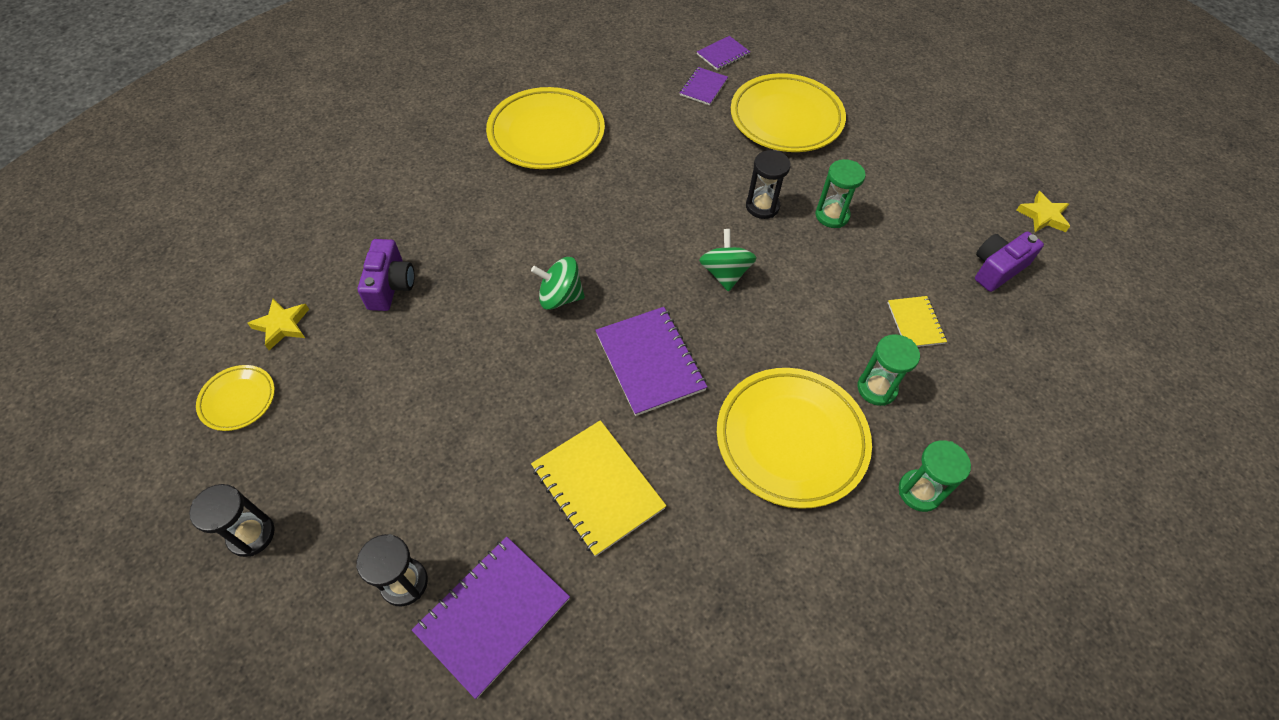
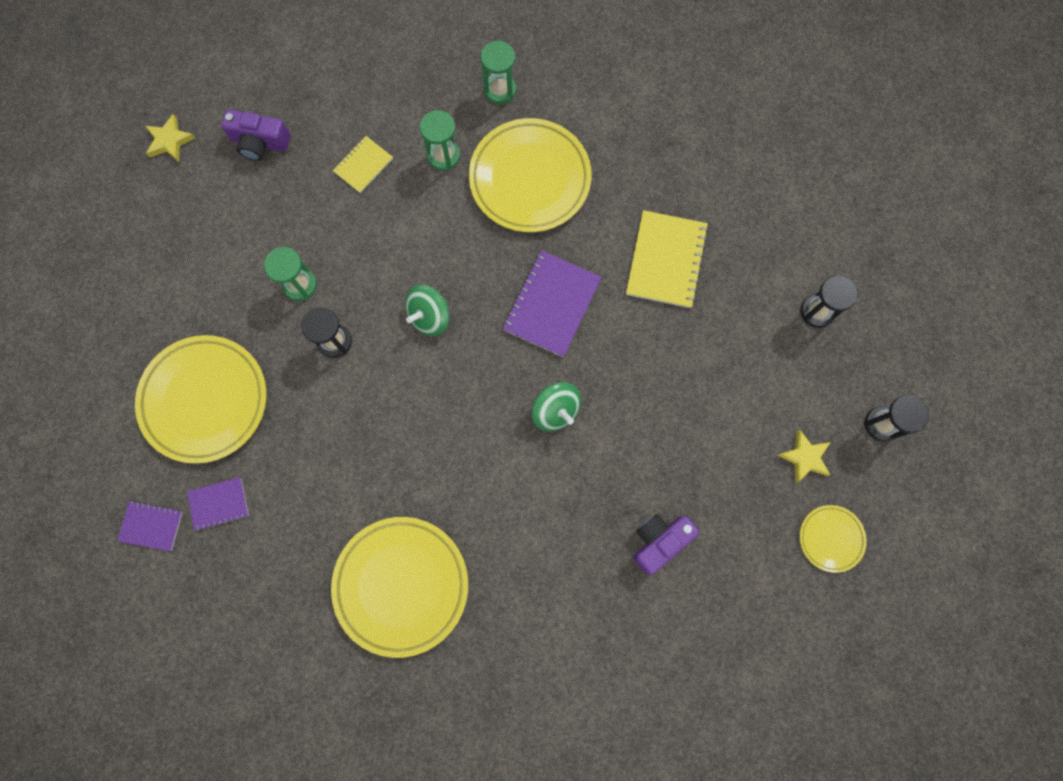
camera: 130 degrees left, 20 degrees up
yellow star [247,299,309,350] -> yellow star moved to [777,429,831,483]
purple notebook [412,537,570,699] -> none

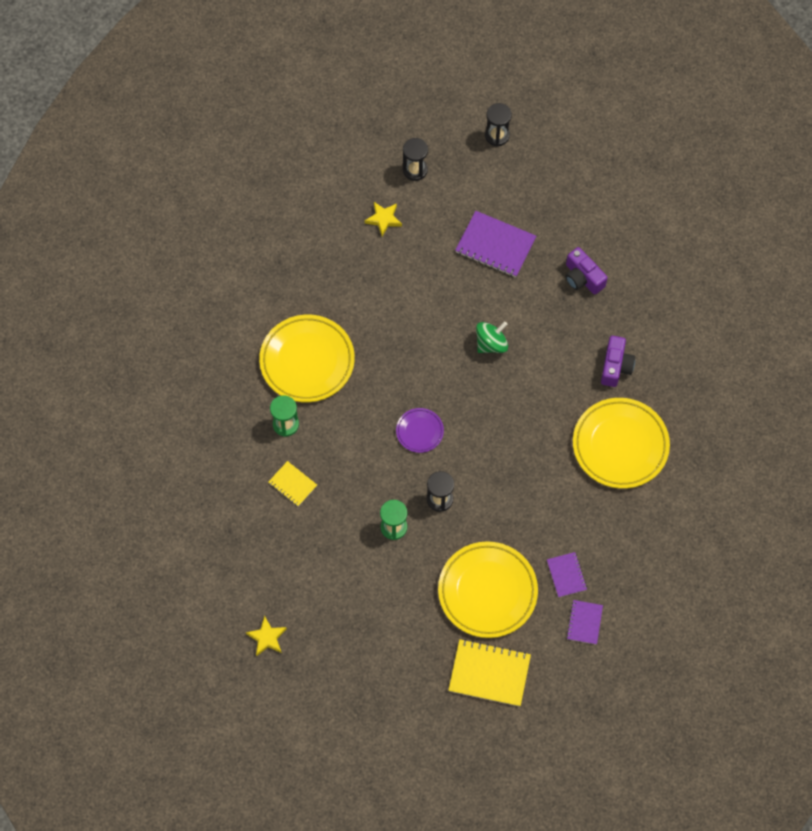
camera: 90 degrees left, 10 degrees down
purple camera [221,109,290,161] -> purple camera moved to [601,336,635,387]
green spinning top [405,285,449,336] -> purple plate [396,408,444,453]
green hourglass [481,40,516,104] -> none
purple notebook [502,250,602,357] -> purple notebook moved to [455,211,536,277]
yellow notebook [626,210,708,308] -> yellow notebook moved to [448,639,531,707]
yellow star [777,429,831,483] -> yellow star moved to [365,202,402,236]
yellow plate [799,505,867,573] -> none

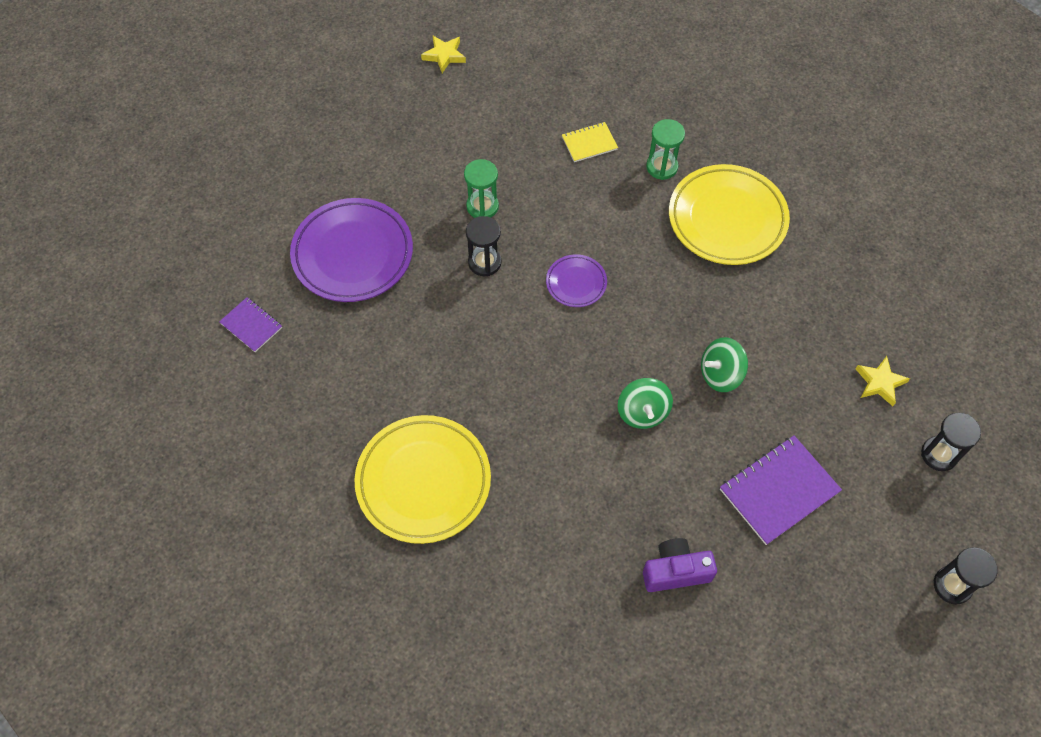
camera: 120 degrees right, 5 degrees down
yellow plate [438,541,538,638] -> purple plate [290,198,413,302]
yellow notebook [448,639,531,707] -> none
purple notebook [547,552,587,598] -> none
purple camera [601,336,635,387] -> none
none -> green spinning top [701,337,748,392]

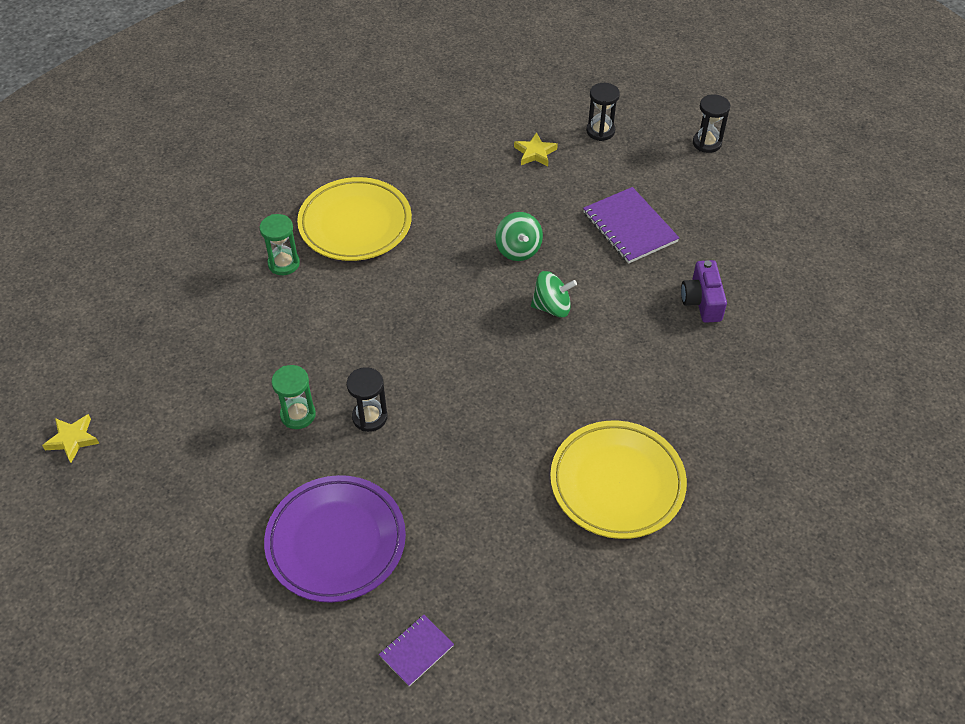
camera: 85 degrees left, 10 degrees down
purple plate [546,254,607,307] -> none
yellow notebook [562,122,618,162] -> none

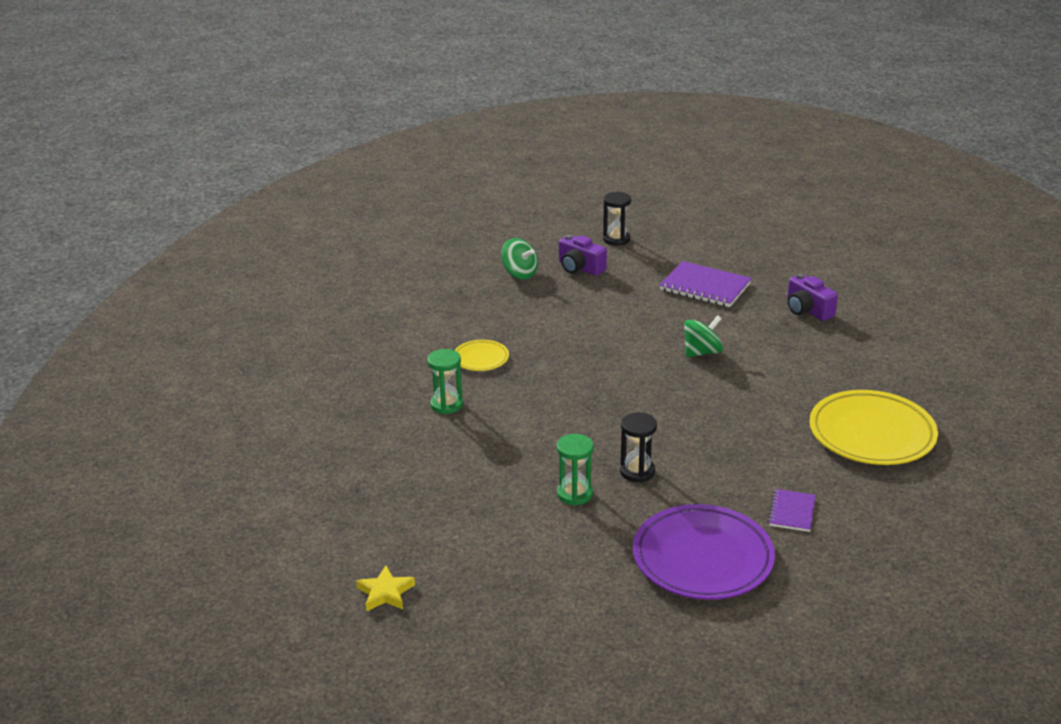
camera: 30 degrees left, 20 degrees down
yellow plate [297,177,412,261] -> yellow plate [454,340,509,371], size x0.50
purple notebook [379,615,454,686] -> purple notebook moved to [768,489,816,532]
green spinning top [495,212,543,261] -> green spinning top moved to [501,238,538,279]
yellow star [514,132,558,167] -> purple camera [559,235,607,276]
black hourglass [693,94,730,153] -> none

